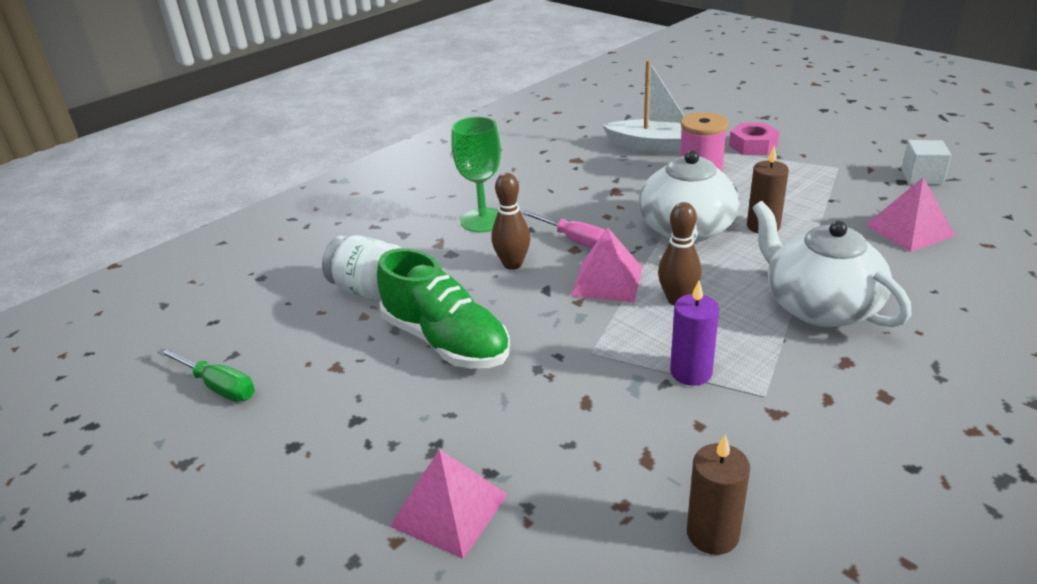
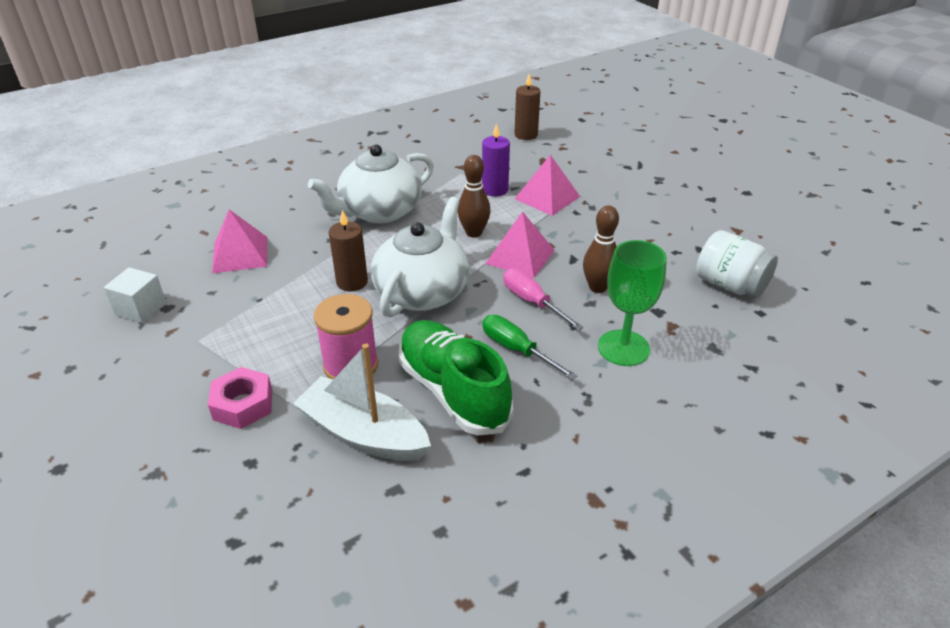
camera: 170 degrees left, 5 degrees up
green screwdriver [158,348,255,402] -> green screwdriver moved to [482,315,578,380]
green shoe [377,248,510,369] -> green shoe moved to [399,320,513,436]
pink pyramid [389,449,508,559] -> pink pyramid moved to [515,155,580,216]
white teapot [752,201,912,327] -> white teapot turned 75 degrees clockwise [308,144,434,224]

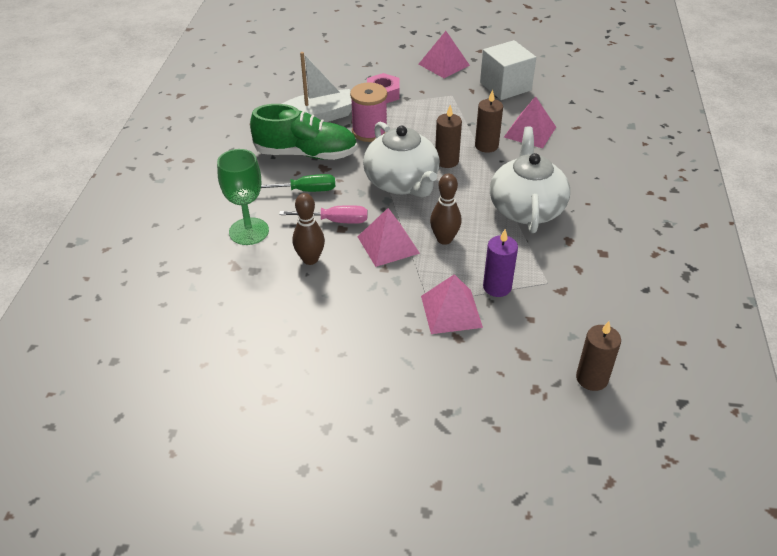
camera: 130 degrees right, 5 degrees up
white cube [104,267,166,323] -> white cube [480,40,536,100], size x1.61
white jar [696,230,778,298] -> none
none -> pink pyramid [419,31,470,78]
none -> brown candle [475,90,503,153]

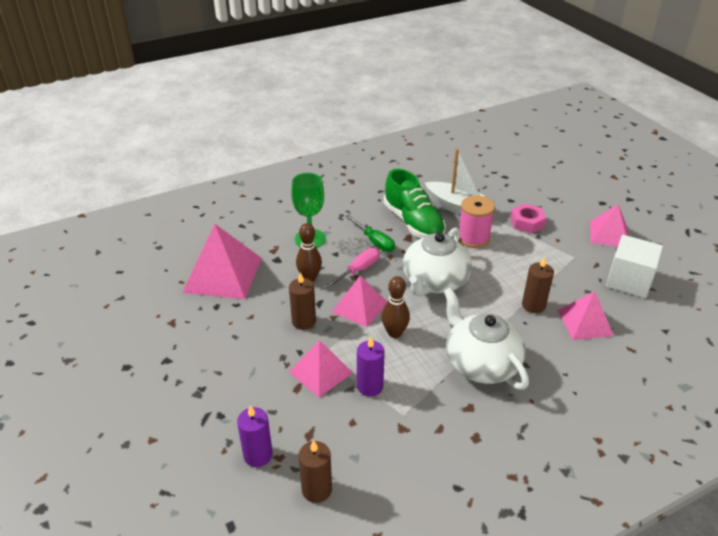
camera: 55 degrees right, 5 degrees down
pink screwdriver [279,205,367,224] -> pink screwdriver turned 105 degrees counterclockwise [324,248,380,289]
brown candle [435,105,462,168] -> brown candle moved to [289,272,316,330]
white teapot [490,126,570,233] -> white teapot turned 90 degrees counterclockwise [444,288,529,390]
none -> pink pyramid [182,224,262,299]
none -> purple candle [237,405,273,467]

